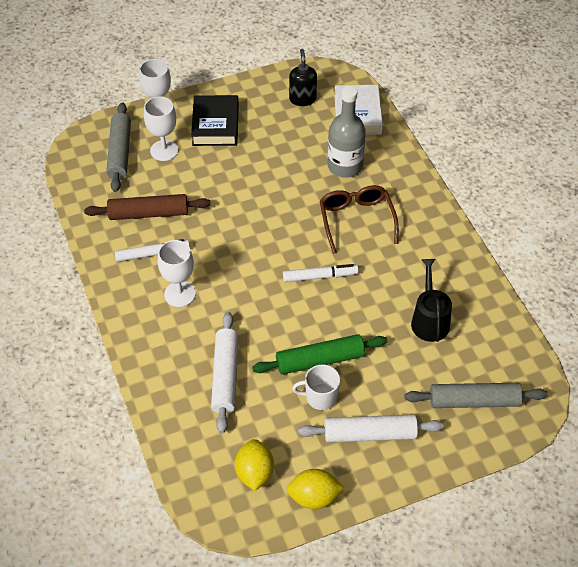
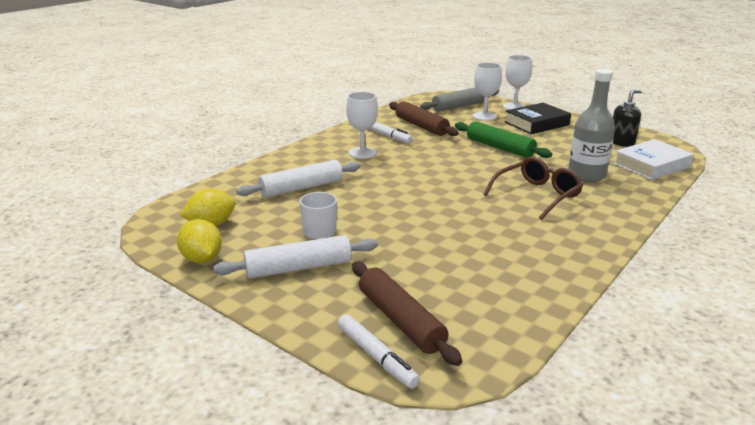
camera: 60 degrees right, 25 degrees down
green rolling pin [252,334,387,375] -> green rolling pin moved to [455,121,552,158]
white marker [283,264,359,282] -> white marker moved to [338,314,420,389]
white rolling pin [298,414,444,443] -> white rolling pin turned 75 degrees counterclockwise [213,235,378,279]
grey rolling pin [405,383,548,408] -> brown rolling pin [352,262,462,366]
black watering can [411,259,452,342] -> none

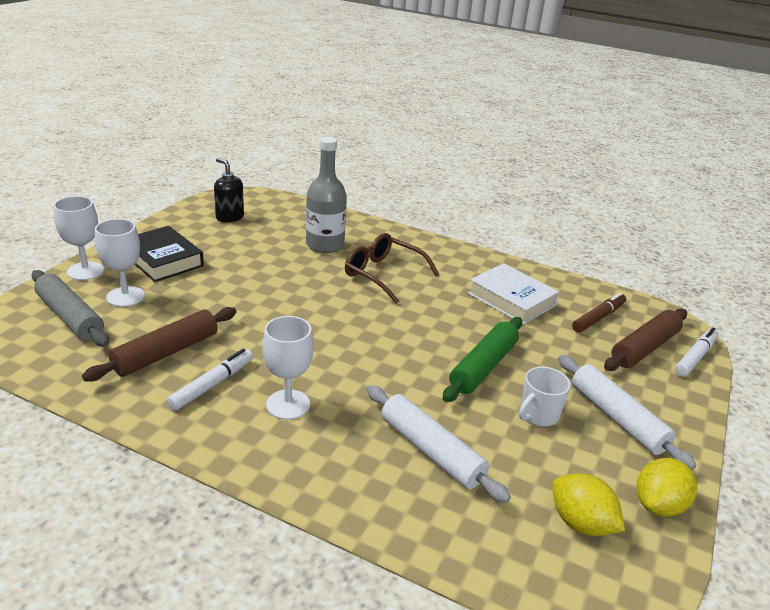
camera: 105 degrees left, 5 degrees up
green rolling pin [455,121,552,158] -> green rolling pin moved to [443,317,522,402]
white book [613,139,694,180] -> white book moved to [468,263,559,325]
none -> brown marker [572,292,626,333]

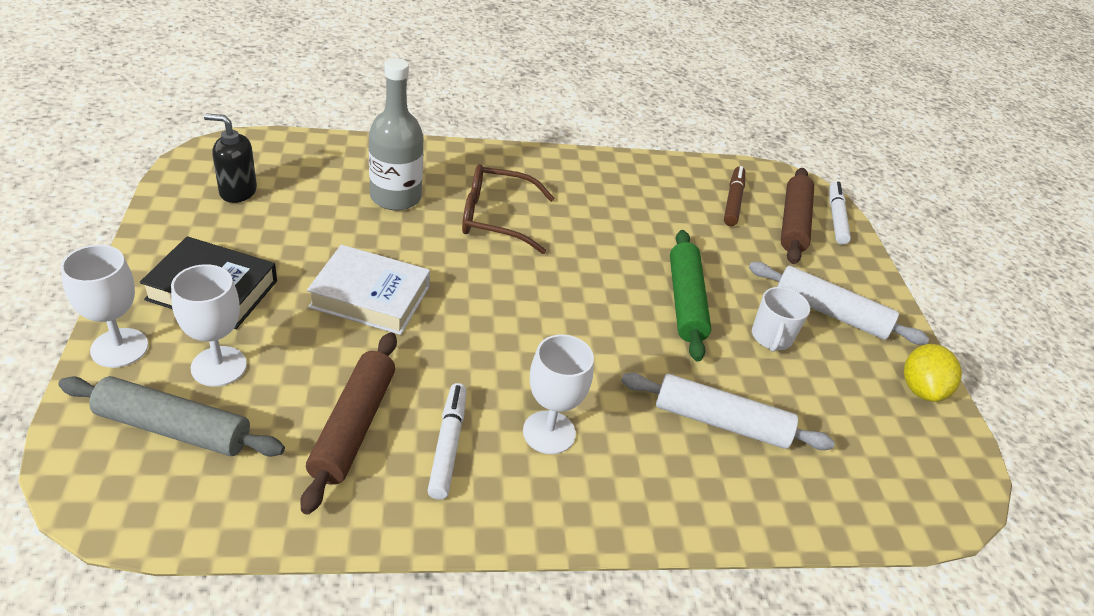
camera: 35 degrees left, 10 degrees up
white book [468,263,559,325] -> white book moved to [307,245,430,335]
yellow lemon [553,473,625,536] -> none

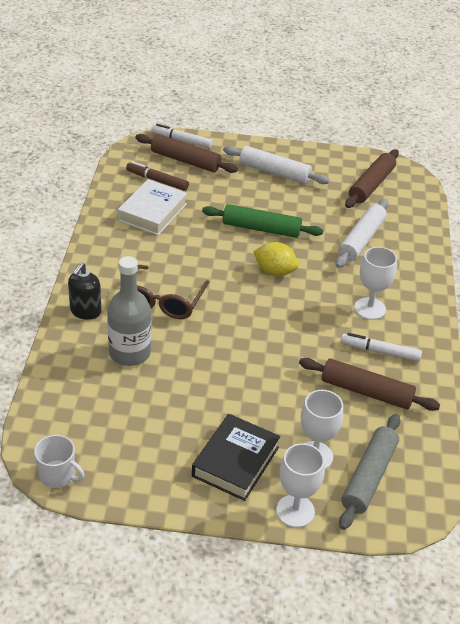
camera: 75 degrees left, 0 degrees up
black soap dispenser [204,113,257,203] -> black soap dispenser moved to [68,262,102,320]
white book [307,245,430,335] -> white book moved to [118,179,187,235]
white rolling pin [749,262,929,345] -> white rolling pin turned 75 degrees clockwise [223,146,330,184]
white mug [752,287,810,352] -> white mug moved to [34,435,85,488]
yellow lemon [904,344,962,402] -> yellow lemon moved to [253,242,299,276]
none -> brown rolling pin [345,149,399,208]

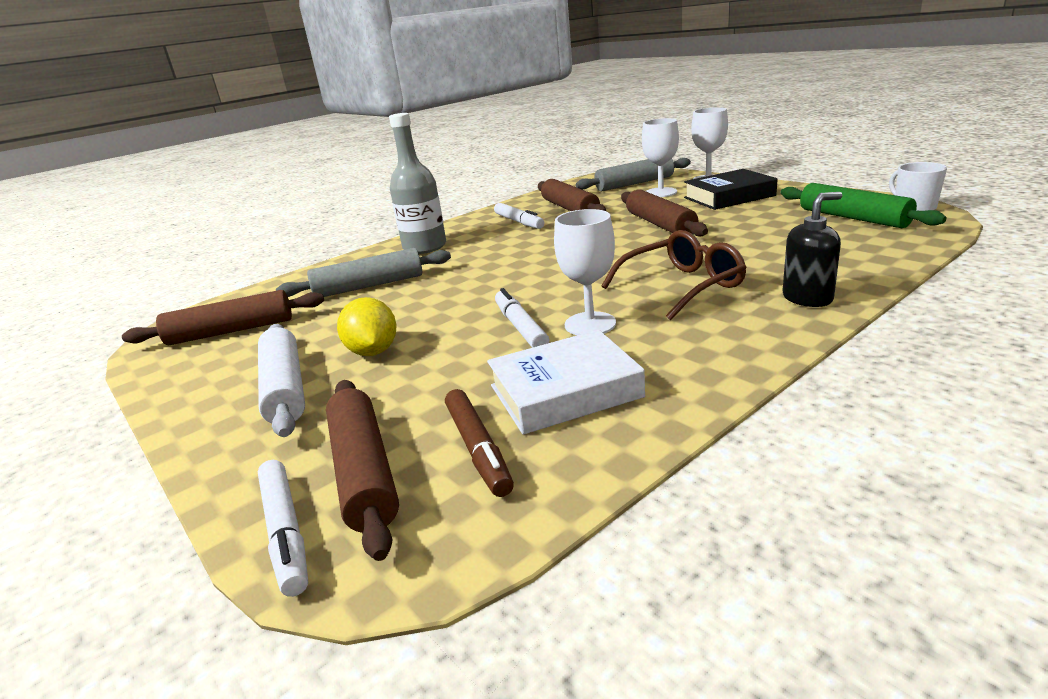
camera: 130 degrees left, 15 degrees down
grey bottle [107,256,151,366] -> grey bottle moved to [389,113,446,254]
green rolling pin [202,204,323,238] -> green rolling pin moved to [781,183,946,228]
yellow lemon [253,242,299,276] -> yellow lemon moved to [337,297,397,356]
white rolling pin [335,199,389,268] -> grey rolling pin [276,248,451,297]
white goblet [354,247,397,320] -> white goblet moved to [554,209,616,335]
none -> white marker [495,288,549,348]
none -> brown rolling pin [621,189,708,236]

